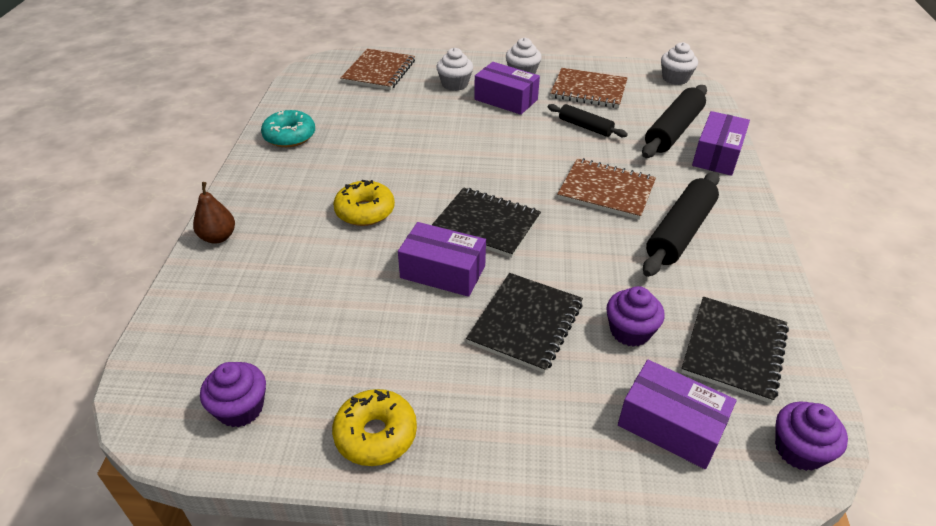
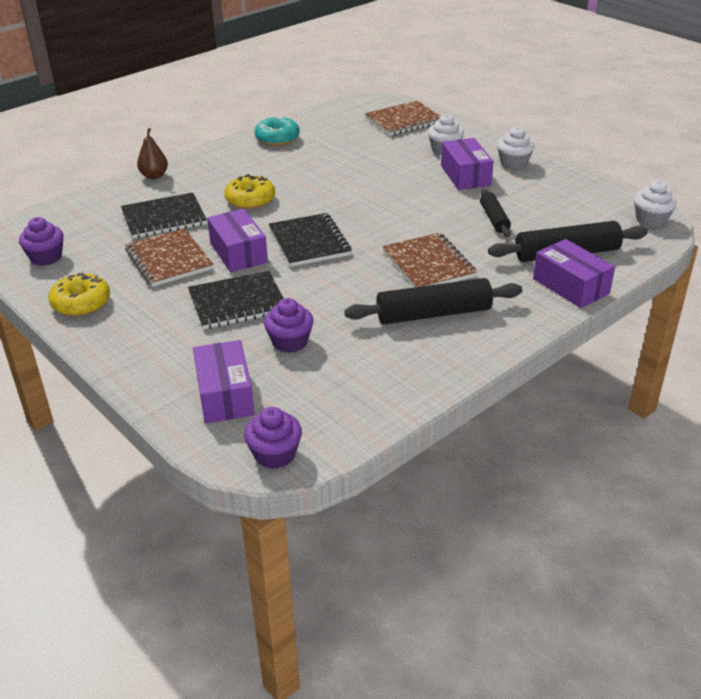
camera: 45 degrees right, 5 degrees down
brown notebook [550,68,628,108] -> brown notebook moved to [125,228,214,287]
black notebook [681,297,789,403] -> black notebook moved to [121,192,207,239]
purple box [692,111,750,176] -> purple box turned 75 degrees clockwise [533,239,615,308]

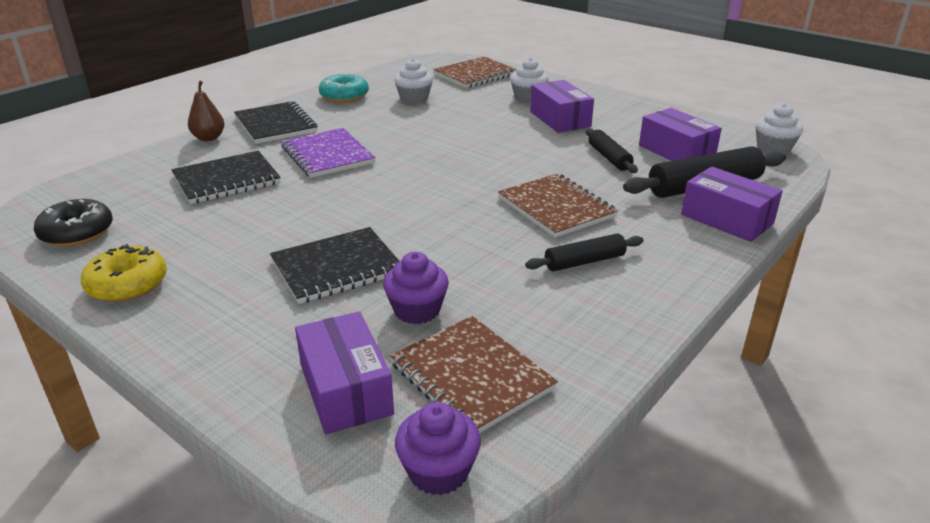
camera: 10 degrees left, 5 degrees down
purple cupcake [19,217,63,266] -> black donut [34,199,113,247]
brown notebook [125,228,214,287] -> brown notebook moved to [390,316,558,433]
purple box [207,209,268,272] -> purple box moved to [639,108,722,161]
yellow donut [224,174,275,209] -> purple notebook [281,128,376,178]
black notebook [269,213,352,267] -> black notebook moved to [234,101,318,144]
black rolling pin [344,278,522,324] -> black rolling pin [525,233,644,272], size x0.59
white cupcake [497,126,534,169] -> white cupcake moved to [394,58,433,104]

